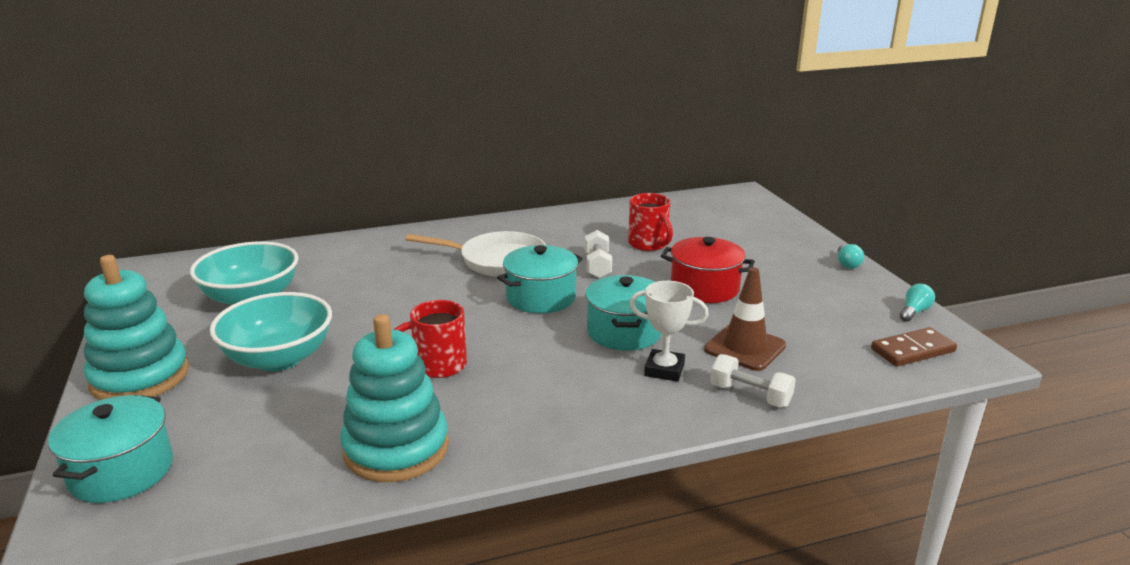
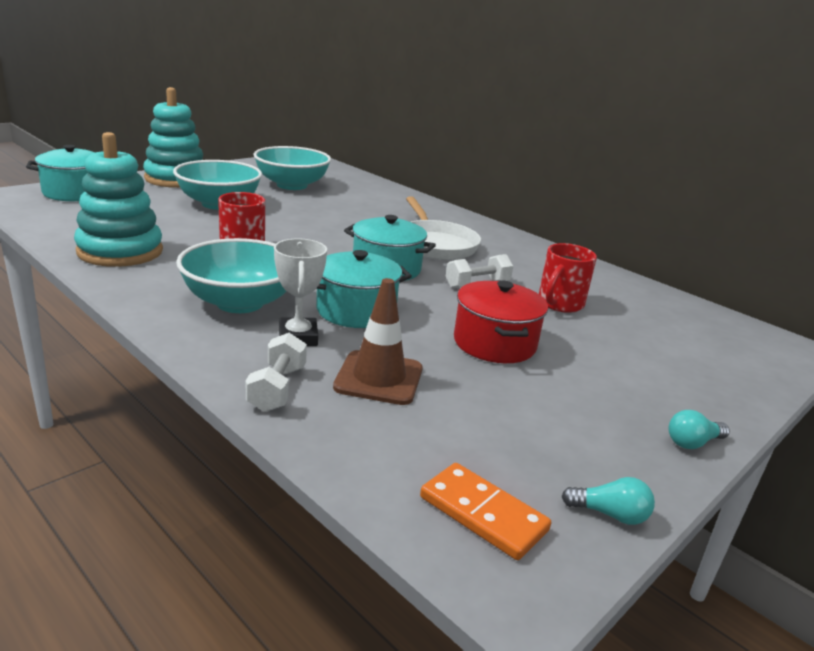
camera: 60 degrees right, 0 degrees up
brown domino [871,327,957,367] -> orange domino [420,463,551,560]
none -> turquoise bowl [176,238,286,313]

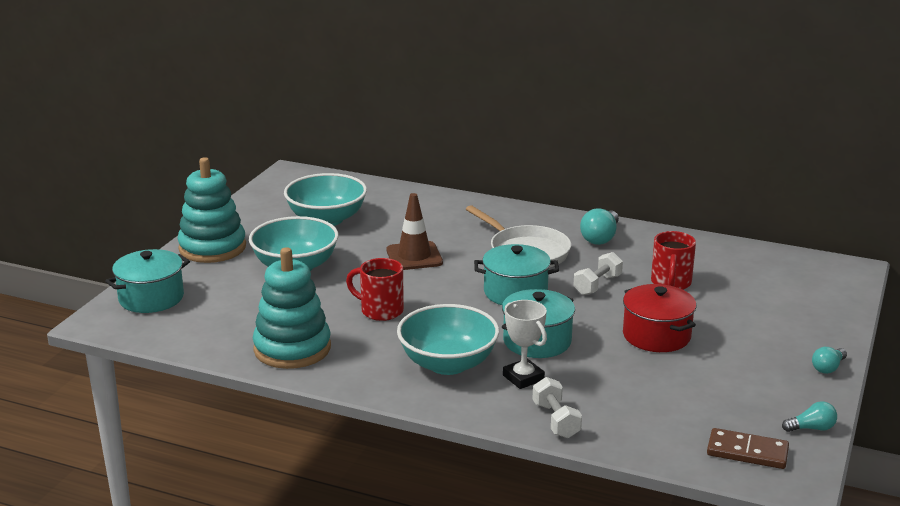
camera: 20 degrees left, 0 degrees up
brown traffic cone [333,278,423,405] -> brown traffic cone moved to [386,193,443,270]
orange domino [420,463,551,560] -> brown domino [707,428,789,469]
none -> turquoise light bulb [580,208,619,245]

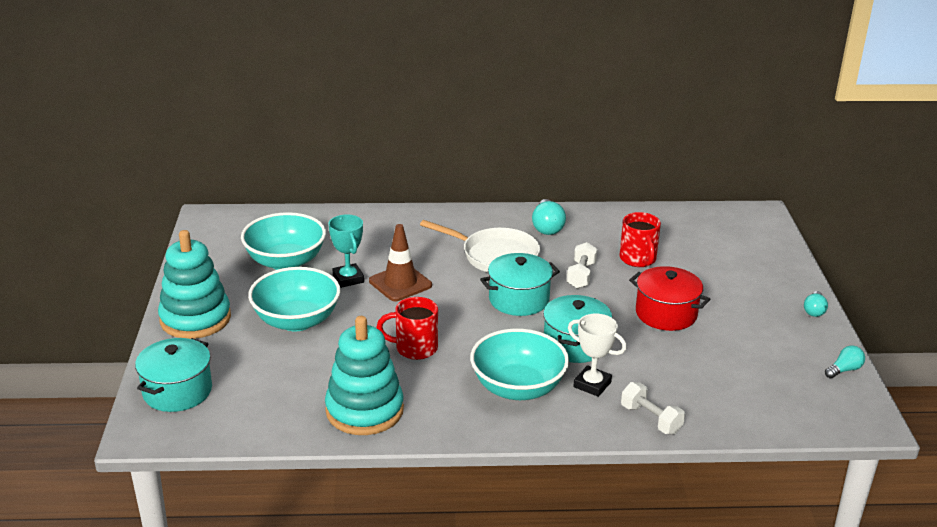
camera: 25 degrees left, 5 degrees up
brown domino [707,428,789,469] -> none
none -> turquoise trophy [328,215,364,288]

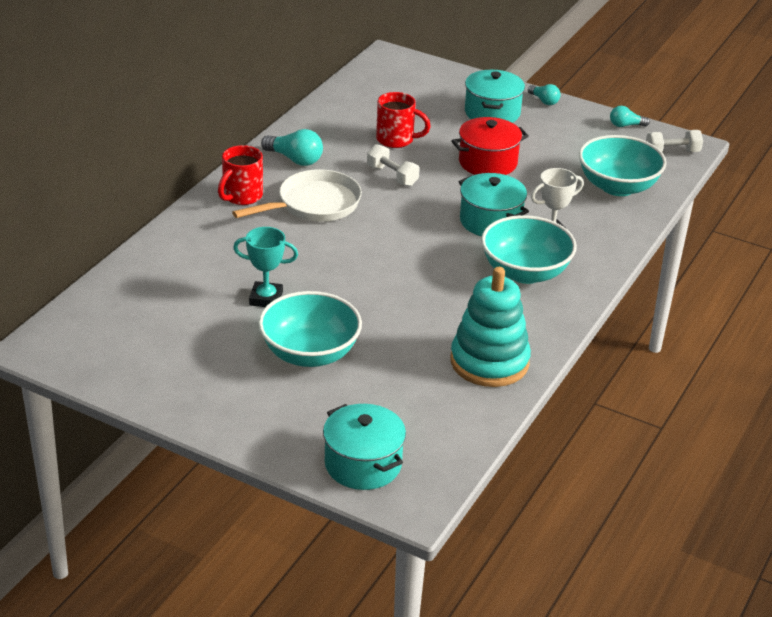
camera: 60 degrees left, 5 degrees up
turquoise stacking toy [158,230,231,339] -> none
turquoise bowl [241,212,326,270] -> turquoise bowl moved to [579,135,667,196]
brown traffic cone [369,224,432,301] -> none
red mug [376,297,438,360] -> red mug moved to [218,145,263,205]
turquoise pot [480,253,560,316] -> turquoise pot moved to [465,70,525,123]
white dumbbell [621,382,685,434] -> white dumbbell moved to [646,130,703,152]
turquoise light bulb [825,345,865,378] -> turquoise light bulb turned 90 degrees counterclockwise [610,106,650,127]

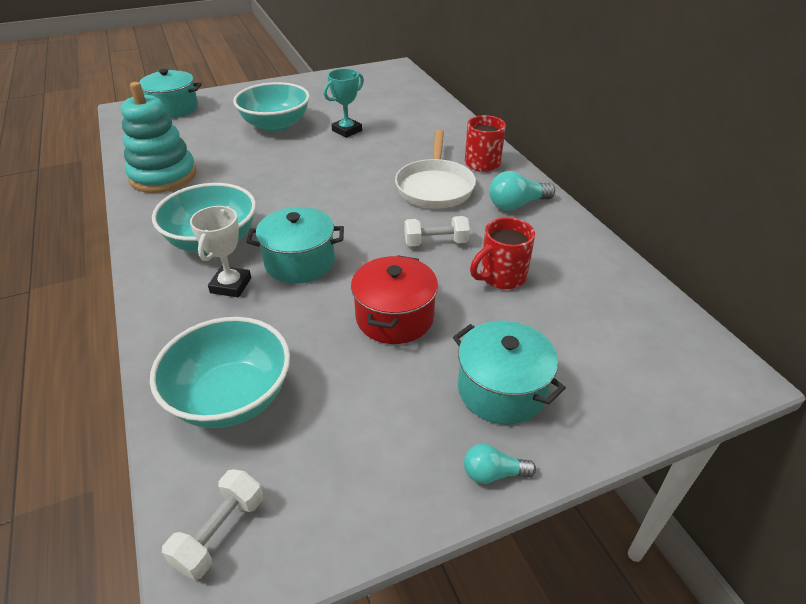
camera: 130 degrees right, 5 degrees up
turquoise light bulb [610,106,650,127] -> none

